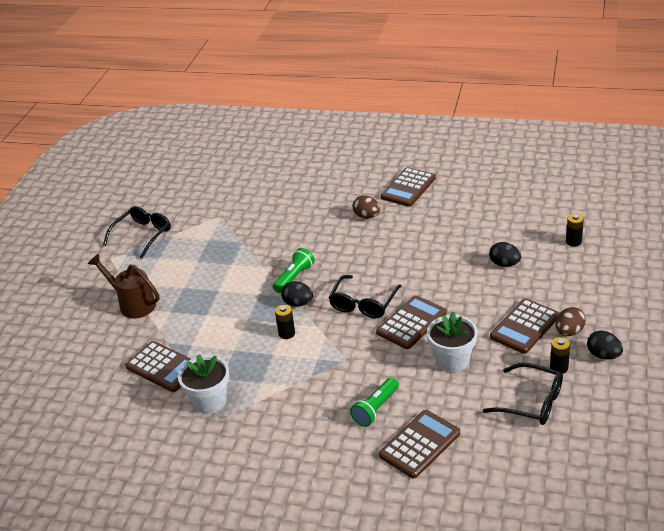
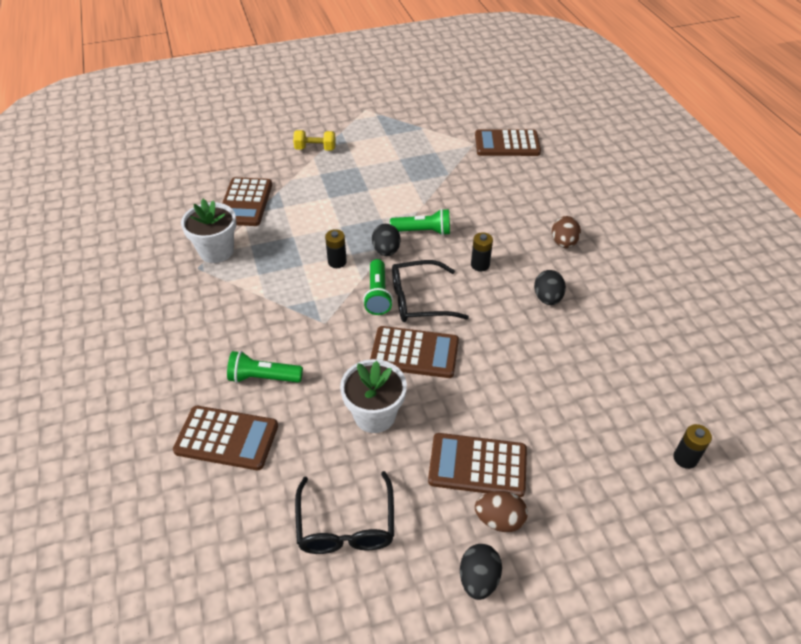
camera: 55 degrees right, 10 degrees up
brown watering can [88,254,160,318] -> yellow dumbbell [293,130,336,151]
black glasses [103,206,171,258] -> none
brown calculator [380,167,436,207] -> brown calculator moved to [475,129,541,156]
black egg [489,242,521,267] -> black egg moved to [534,270,566,305]
black battery [550,337,570,374] -> black battery moved to [471,232,493,271]
none -> green flashlight [363,259,393,315]

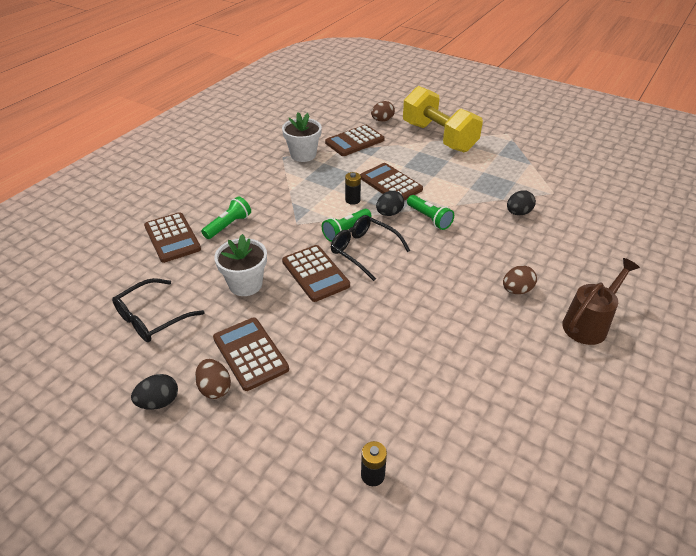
camera: 50 degrees right, 5 degrees down
green flashlight [227,351,303,383] -> green flashlight turned 75 degrees clockwise [201,196,251,239]
yellow dumbbell [293,130,336,151] -> yellow dumbbell [403,86,483,152], size x2.40
black battery [471,232,493,271] -> none
brown calculator [475,129,541,156] -> brown calculator moved to [360,163,423,201]
black egg [534,270,566,305] -> black egg moved to [507,190,536,215]
none -> brown egg [371,101,395,122]
none -> brown watering can [562,258,640,345]

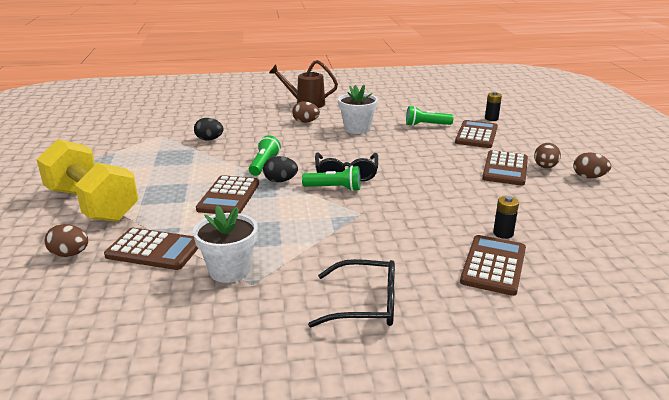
camera: 130 degrees left, 15 degrees down
black glasses [112,278,205,342] -> black glasses moved to [308,259,395,327]
black egg [131,374,178,410] -> brown egg [573,152,611,178]
green flashlight [201,196,251,239] -> green flashlight moved to [406,106,453,126]
white flower pot [214,234,267,296] -> white flower pot moved to [338,85,378,134]
brown calculator [282,245,350,302] -> brown calculator moved to [455,120,498,148]
black battery [345,172,361,205] -> black battery moved to [493,196,519,239]
yellow dumbbell [403,86,483,152] -> yellow dumbbell turned 60 degrees counterclockwise [36,139,138,222]

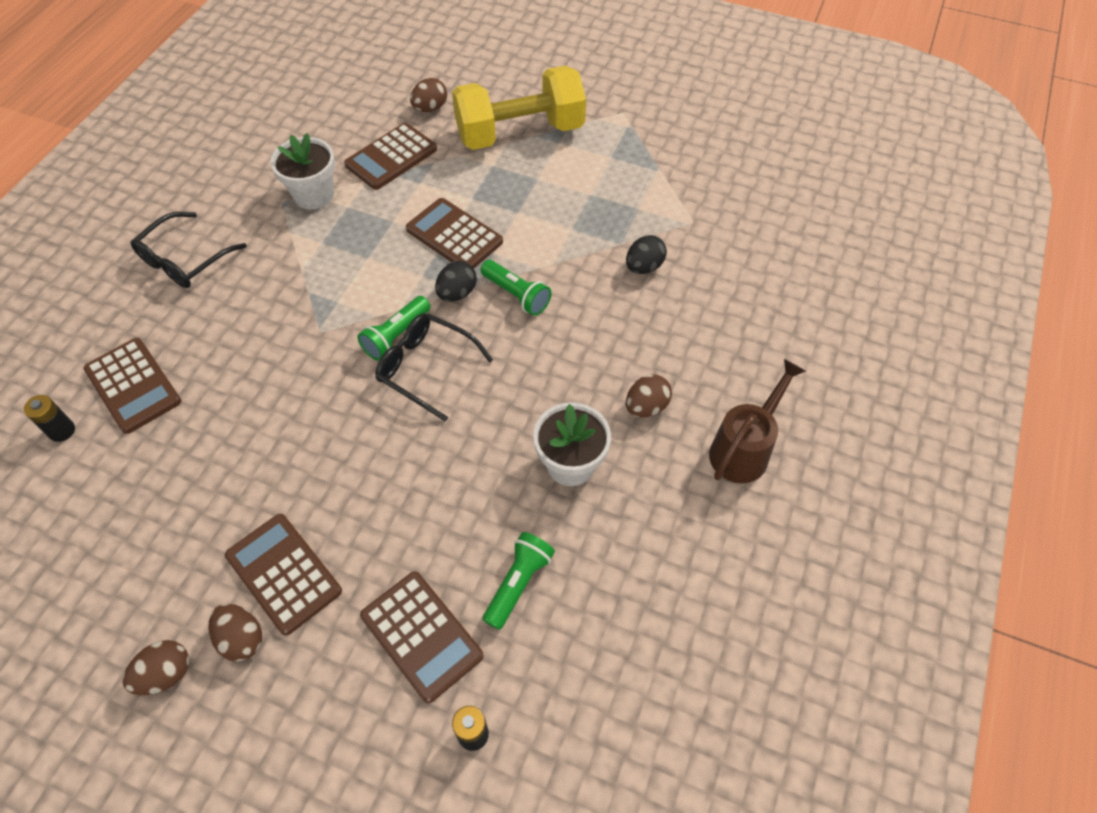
camera: 120 degrees right, 30 degrees up
black battery [493,196,519,239] -> black battery moved to [24,395,75,442]

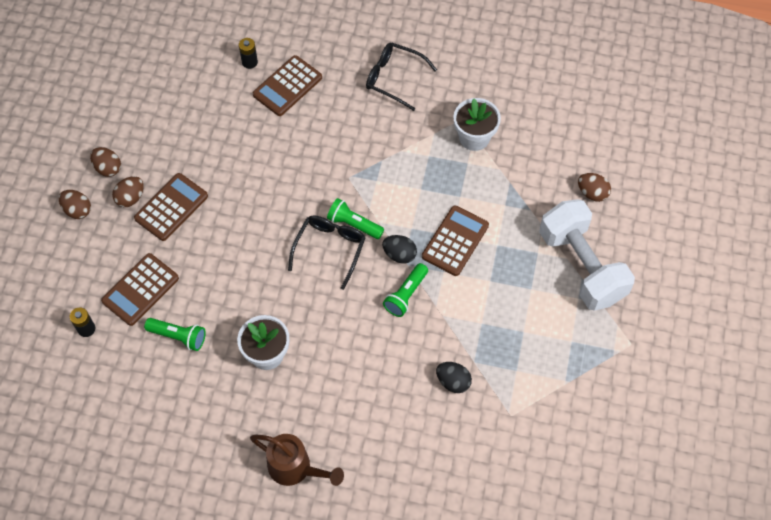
camera: 80 degrees right, 5 degrees up
brown calculator [344,123,437,190] -> none
yellow dumbbell [452,66,586,150] -> white dumbbell [539,199,635,311]
brown egg [626,374,672,418] -> brown egg moved to [59,190,91,219]

